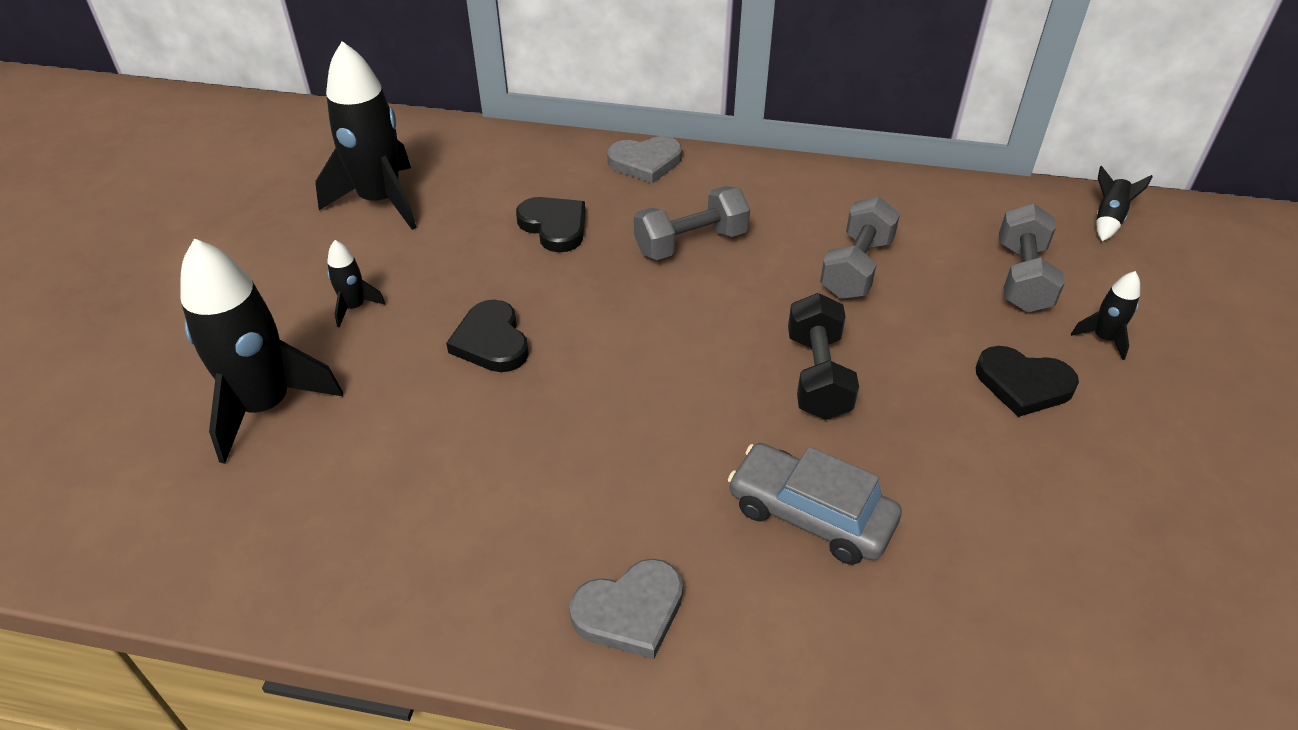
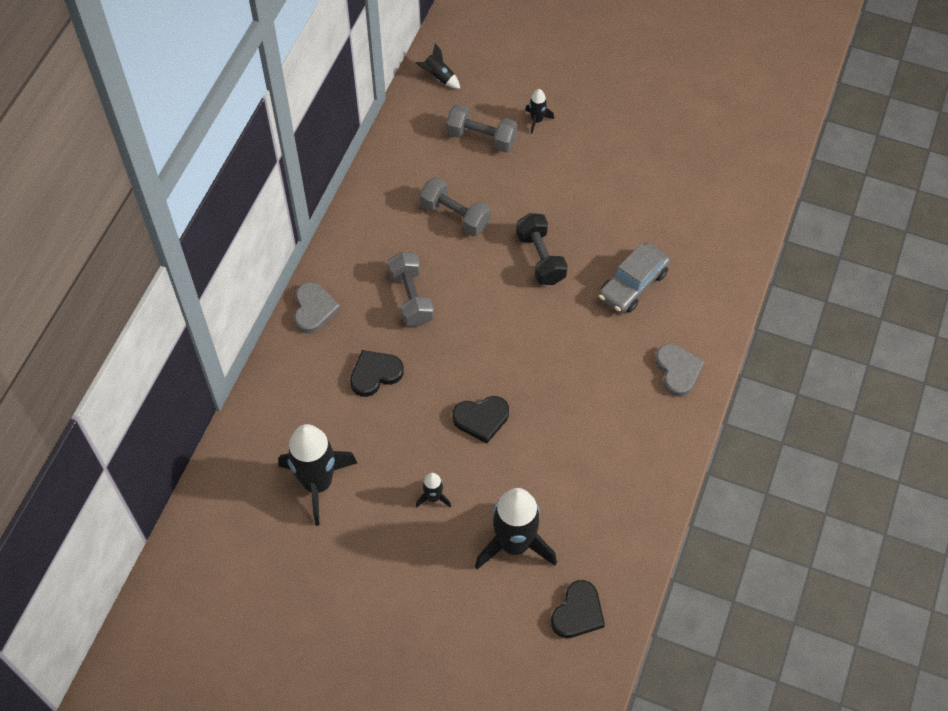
camera: 80 degrees left, 15 degrees up
black dumbbell [788,293,859,420] -> black dumbbell turned 60 degrees clockwise [516,213,568,285]
black heart [976,346,1079,417] -> black heart moved to [551,580,605,638]

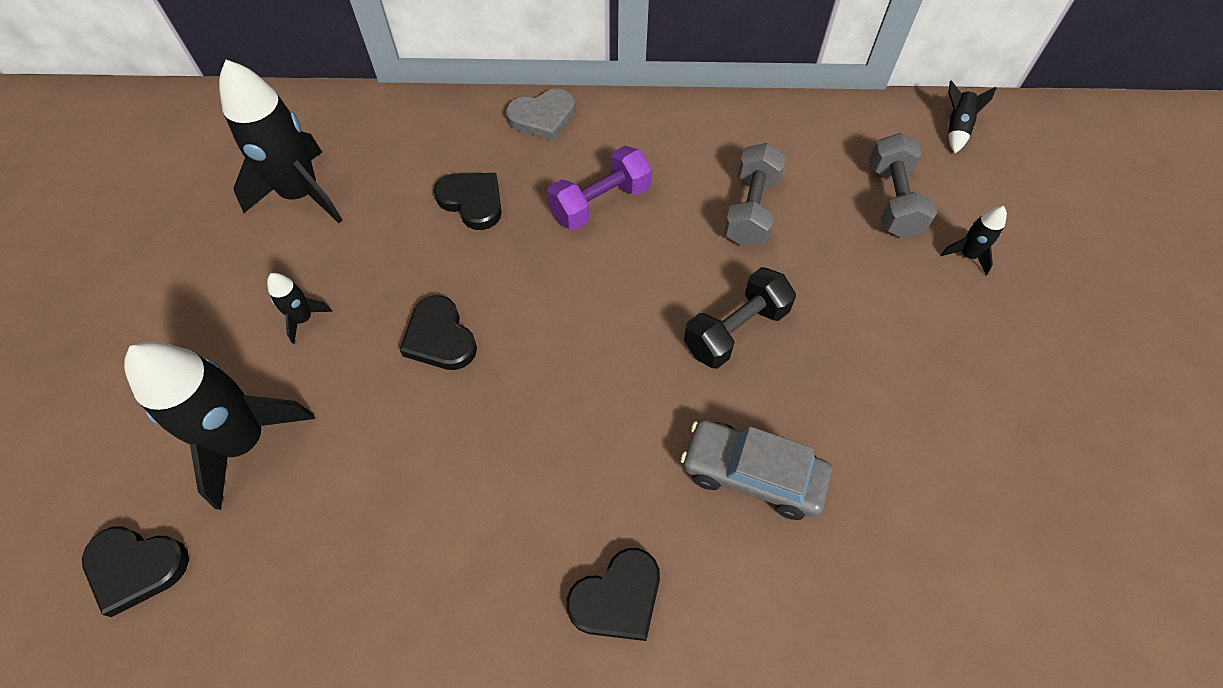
camera: 70 degrees right, 0 degrees up
grey dumbbell [388,252,434,326] -> purple dumbbell [547,146,652,230]
grey heart [655,344,705,397] -> black heart [566,548,660,641]

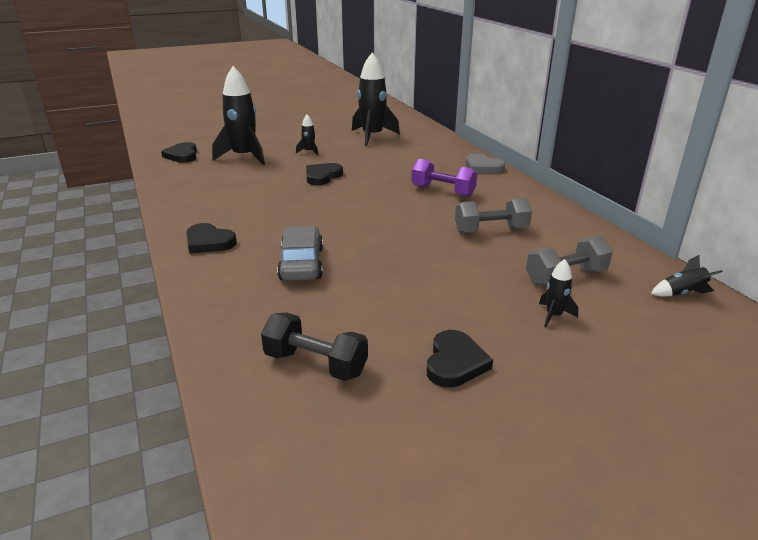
camera: 65 degrees right, 30 degrees down
black heart [434,173,502,230] -> black heart moved to [427,330,493,388]
black dumbbell [684,267,796,369] -> black dumbbell moved to [261,312,368,381]

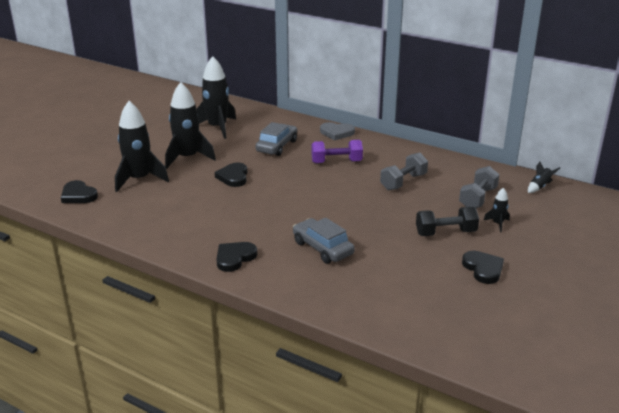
camera: 35 degrees left, 0 degrees up
black heart [186,223,237,254] -> black heart turned 135 degrees clockwise [216,242,257,272]
black dumbbell [261,312,368,381] -> black dumbbell moved to [416,207,479,236]
black rocket [296,114,319,155] -> black rocket [165,82,216,169], size x2.24
none -> grey car [255,122,297,156]

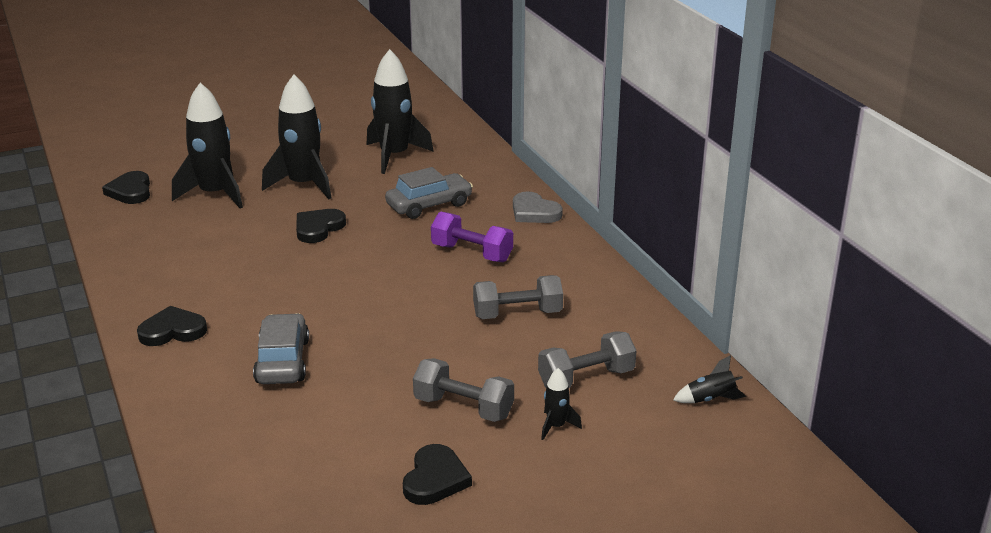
camera: 35 degrees right, 0 degrees up
black dumbbell [416,207,479,236] -> grey dumbbell [413,358,514,422]

